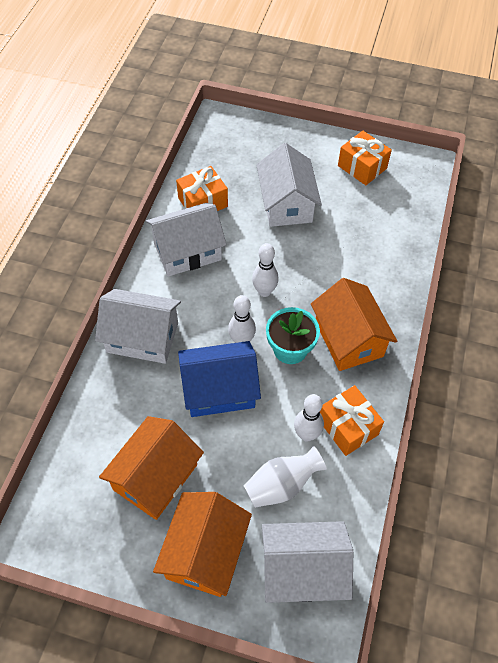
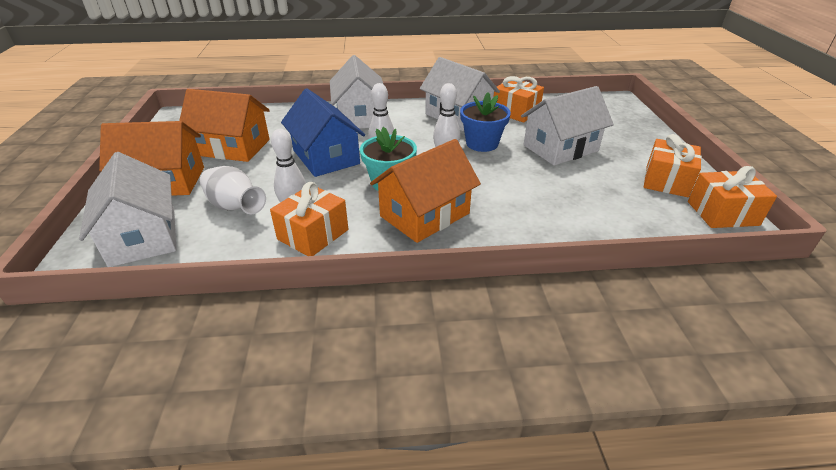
camera: 70 degrees right, 20 degrees down
none -> blue flower pot [460,92,511,152]
none -> orange gift [688,166,777,228]

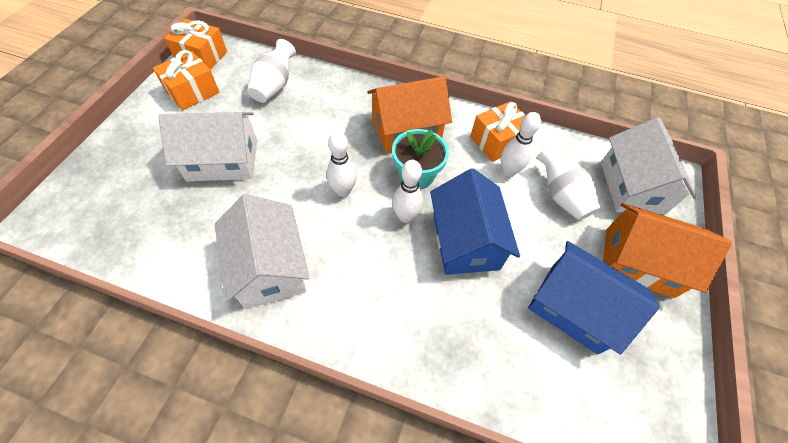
camera: 160 degrees left, 20 degrees up
orange house [179,89,270,162] -> blue house [528,241,660,355]
white house [330,55,388,129] -> none
blue flower pot [460,92,511,152] -> none
orange gift [493,76,544,123] -> none
none -> white vase [247,39,296,103]

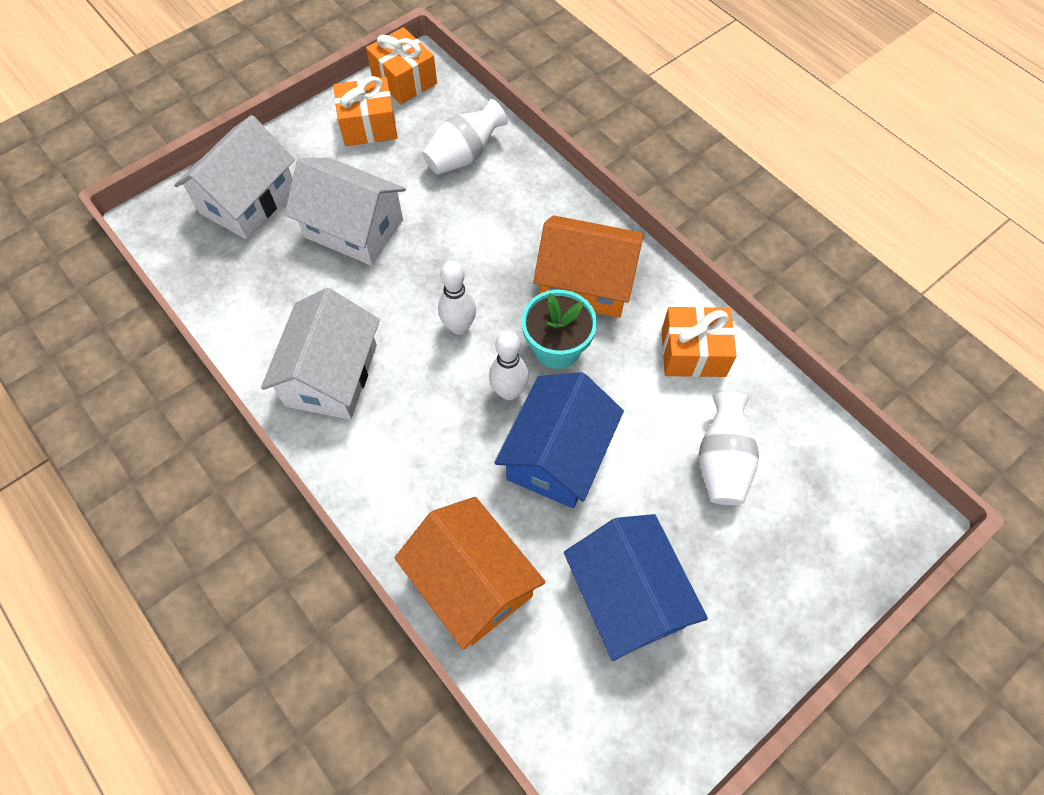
camera: 35 degrees right, 5 degrees up
white bowling pin [501,112,541,177] -> none
white house [601,117,697,214] -> white house moved to [174,115,295,239]
orange house [603,203,732,298] -> orange house moved to [395,497,546,649]

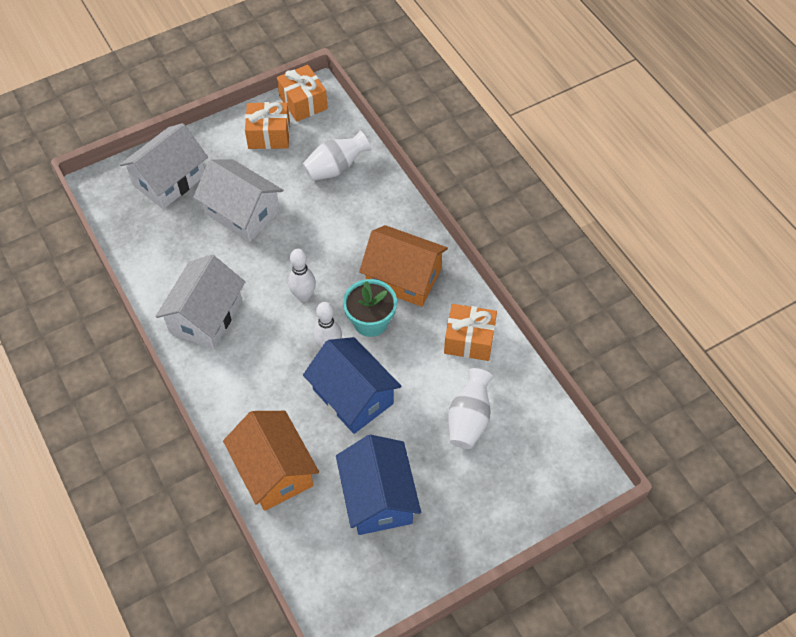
camera: 10 degrees right, 5 degrees down
blue house [494,372,624,508] -> blue house turned 75 degrees counterclockwise [303,337,402,434]

